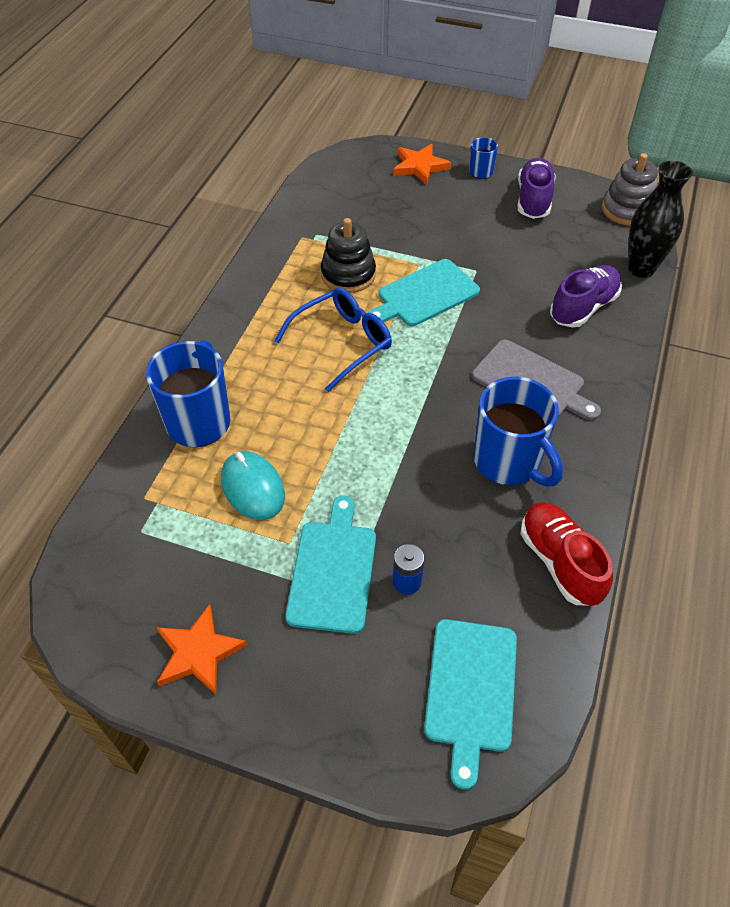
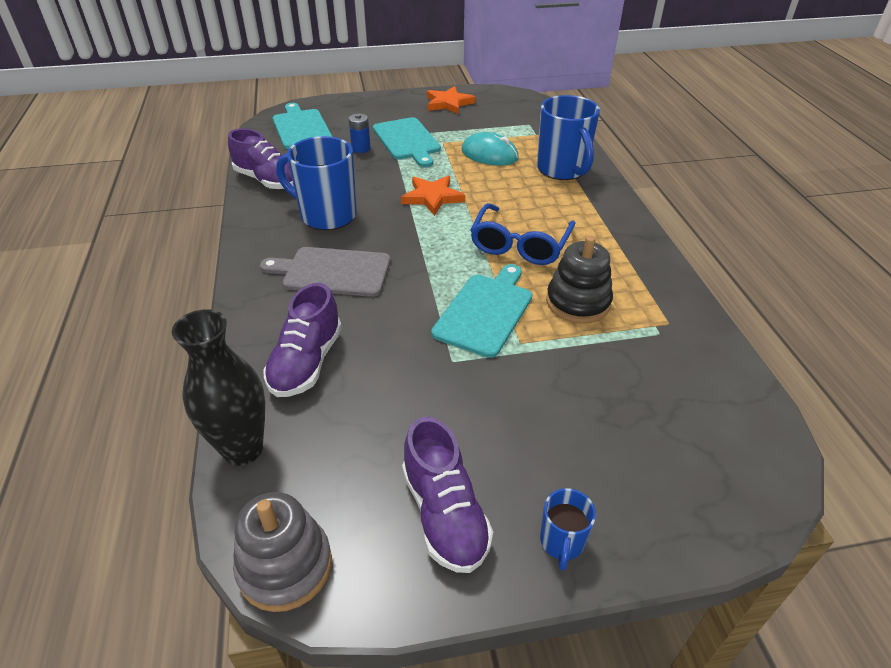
camera: 150 degrees right, 10 degrees down
orange star [393,144,451,185] -> orange star moved to [401,175,465,216]
red shoe [521,502,613,606] -> purple shoe [228,128,294,190]

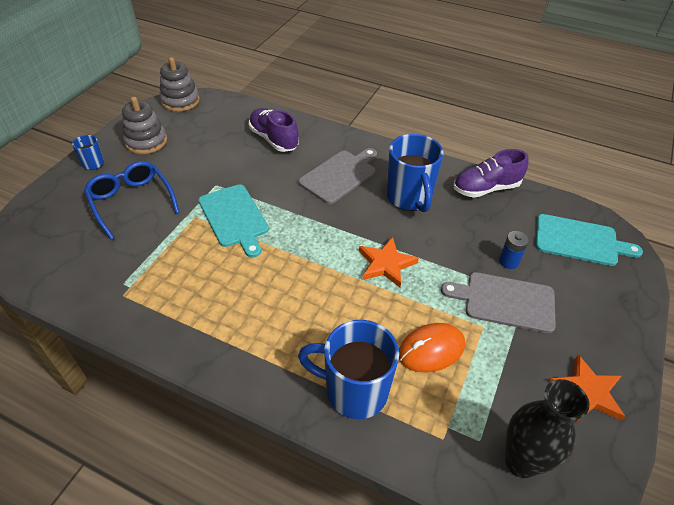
camera: 125 degrees right, 5 degrees up
black vase [172,309,265,466] -> black vase moved to [505,379,590,478]
blue mug [276,136,357,230] -> blue mug turned 105 degrees clockwise [387,134,443,212]
turquoise cutting board [373,117,441,167] -> grey cutting board [441,272,556,333]
purple shoe [402,417,493,573] -> grey stacking toy [122,97,167,154]
turquoise mouse [461,132,519,166] -> orange mouse [399,323,465,373]
blue glasses [470,203,576,265] -> blue glasses moved to [84,161,180,240]
black stacking toy [546,236,613,323] -> none

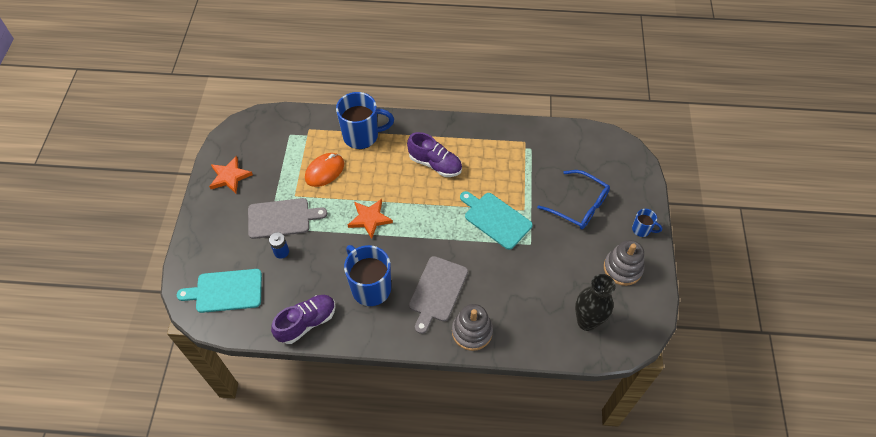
camera: 160 degrees right, 10 degrees up
grey stacking toy [160,57,200,112] -> grey stacking toy moved to [452,304,493,351]
purple shoe [249,108,299,152] -> purple shoe moved to [407,132,462,177]
black vase [505,379,590,478] -> black vase moved to [575,274,616,331]

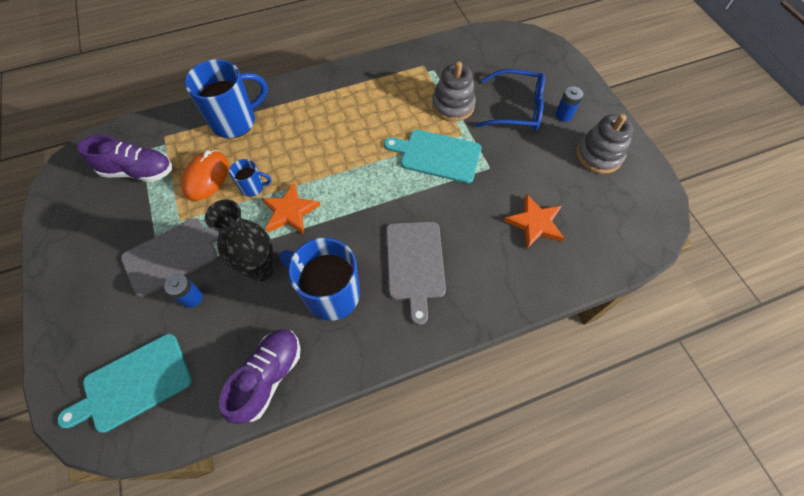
camera: 25 degrees left, 5 degrees up
orange star [209,156,253,194] -> orange star moved to [504,194,564,249]
purple shoe [407,132,462,177] -> purple shoe moved to [77,135,172,182]
grey stacking toy [452,304,493,351] -> grey stacking toy moved to [432,61,476,122]
black vase [575,274,616,331] -> black vase moved to [205,199,274,282]
blue mug [632,209,662,237] -> blue mug moved to [229,159,271,197]
none -> blue battery [555,86,583,122]

